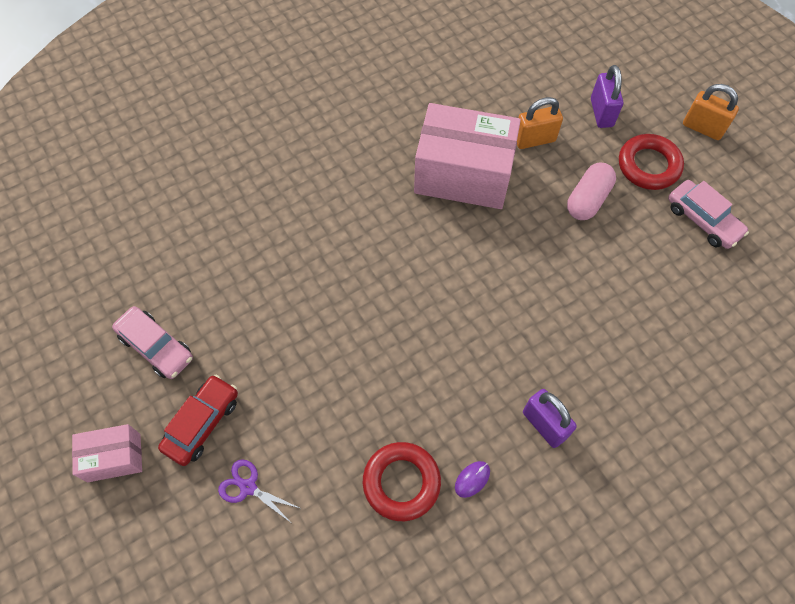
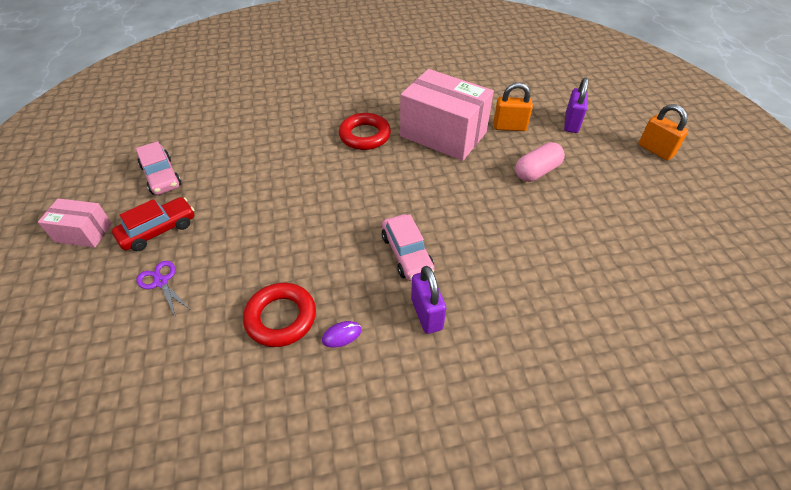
camera: 20 degrees right, 15 degrees down
red ring [619,134,684,190] -> red ring moved to [339,113,391,150]
pink car [668,180,749,249] -> pink car moved to [382,214,435,281]

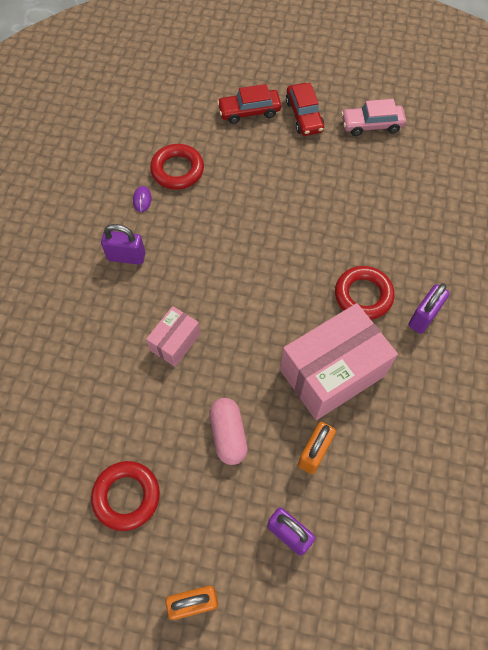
camera: 115 degrees right, 15 degrees up
pink box [38,198,112,248] -> pink box moved to [146,306,200,367]
purple scissors [137,261,189,315] -> red car [217,84,281,124]
pink car [382,214,435,281] -> none
none -> red ring [91,461,160,531]
none -> purple padlock [408,283,450,334]

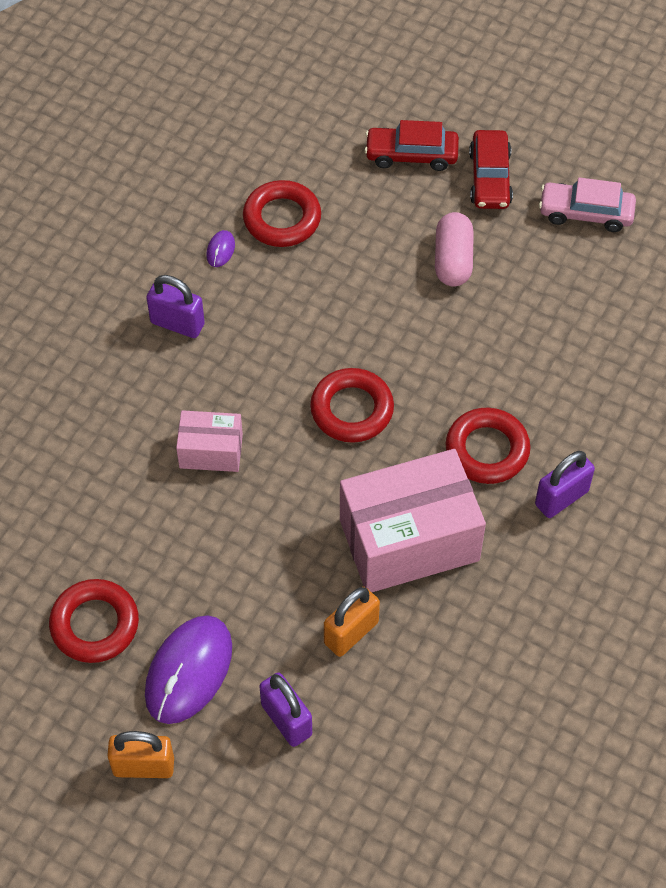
camera: 15 degrees right, 5 degrees down
pink box [146,306,200,367] -> pink box turned 45 degrees clockwise [176,410,243,472]
pink capsule [209,398,248,465] -> pink capsule moved to [435,212,474,287]
none -> purple mouse [145,615,232,724]
none -> red ring [310,368,394,443]

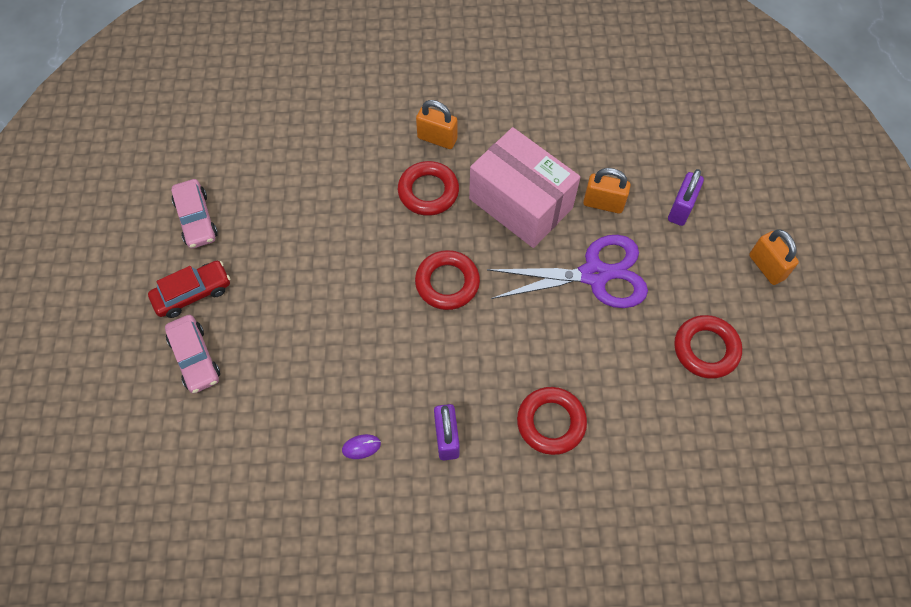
camera: 120 degrees left, 5 degrees up
purple mouse [145,615,232,724] -> none
pink box [176,410,243,472] -> none
red ring [243,180,321,247] -> red ring moved to [517,387,587,455]
red car [364,120,459,171] -> pink car [165,315,220,393]
pink capsule [435,212,474,287] -> none
purple padlock [535,451,595,518] -> orange padlock [416,100,457,149]
none -> purple scissors [487,235,648,308]

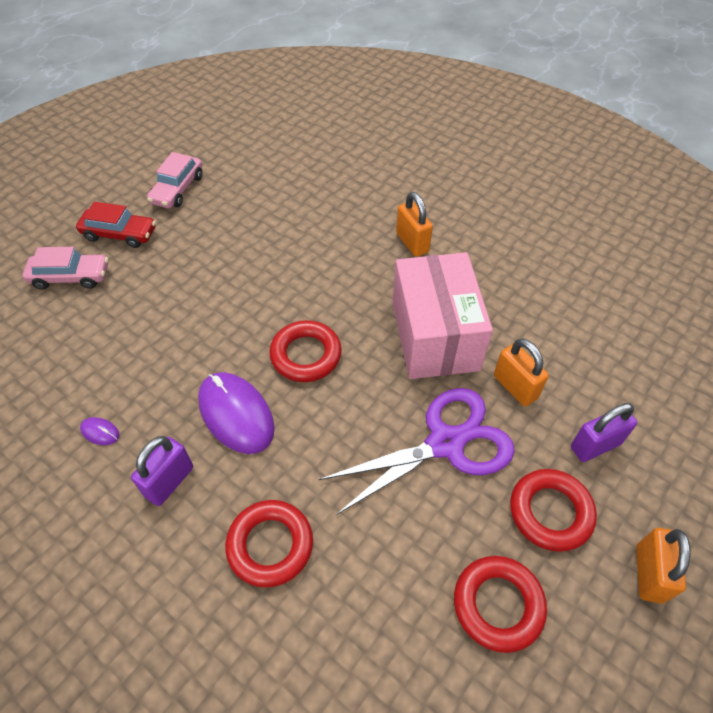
camera: 40 degrees right, 10 degrees down
pink car [165,315,220,393] -> pink car turned 105 degrees counterclockwise [23,247,108,290]
red ring [398,161,459,216] -> red ring moved to [510,469,597,552]
purple scissors [487,235,648,308] -> purple scissors turned 60 degrees counterclockwise [319,388,515,515]
none -> purple mouse [198,372,275,454]

